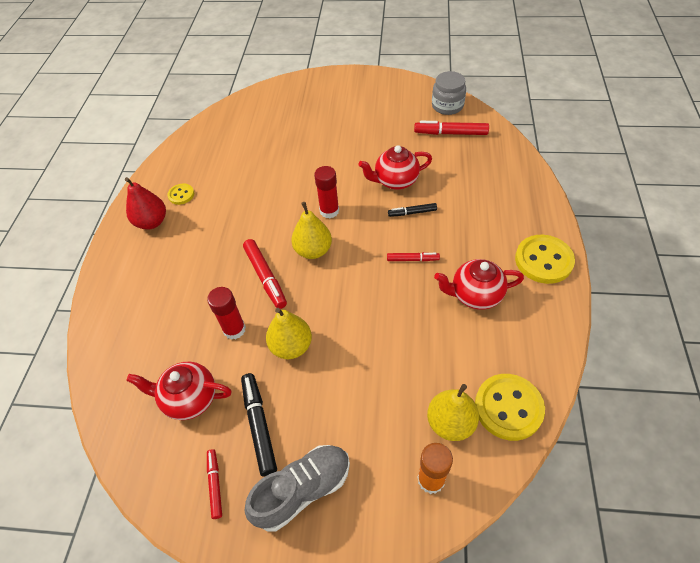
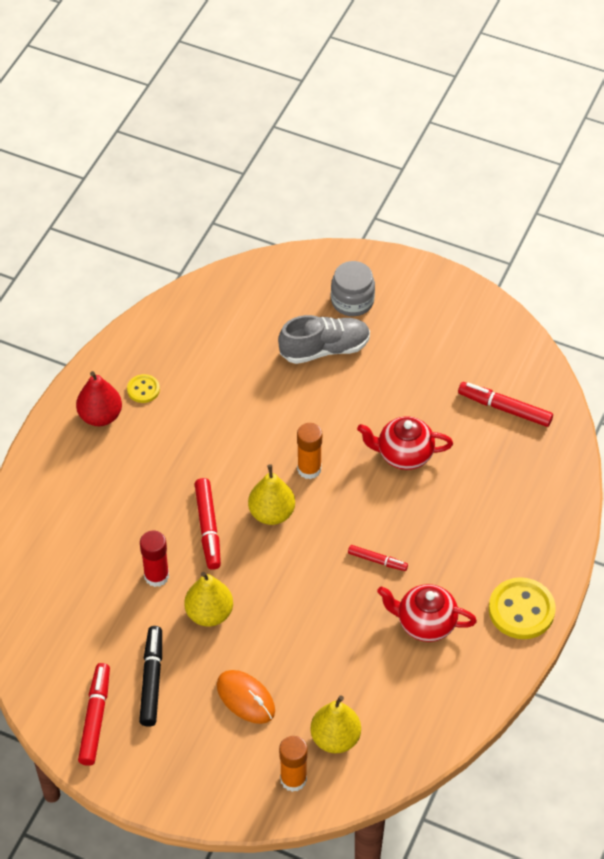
camera: 15 degrees right, 0 degrees up
red teapot [126,362,231,420] -> none
red marker [207,449,222,519] -> red marker [78,663,110,766], size x1.67
grey shoe [244,445,350,532] -> grey shoe moved to [278,315,370,364]
red glue stick [314,166,339,219] -> orange glue stick [297,423,322,479]
black marker [388,203,437,217] -> none
grey jar [432,71,466,115] -> grey jar moved to [331,261,375,316]
yellow button [475,374,545,441] -> none
none -> orange mouse [217,670,275,724]

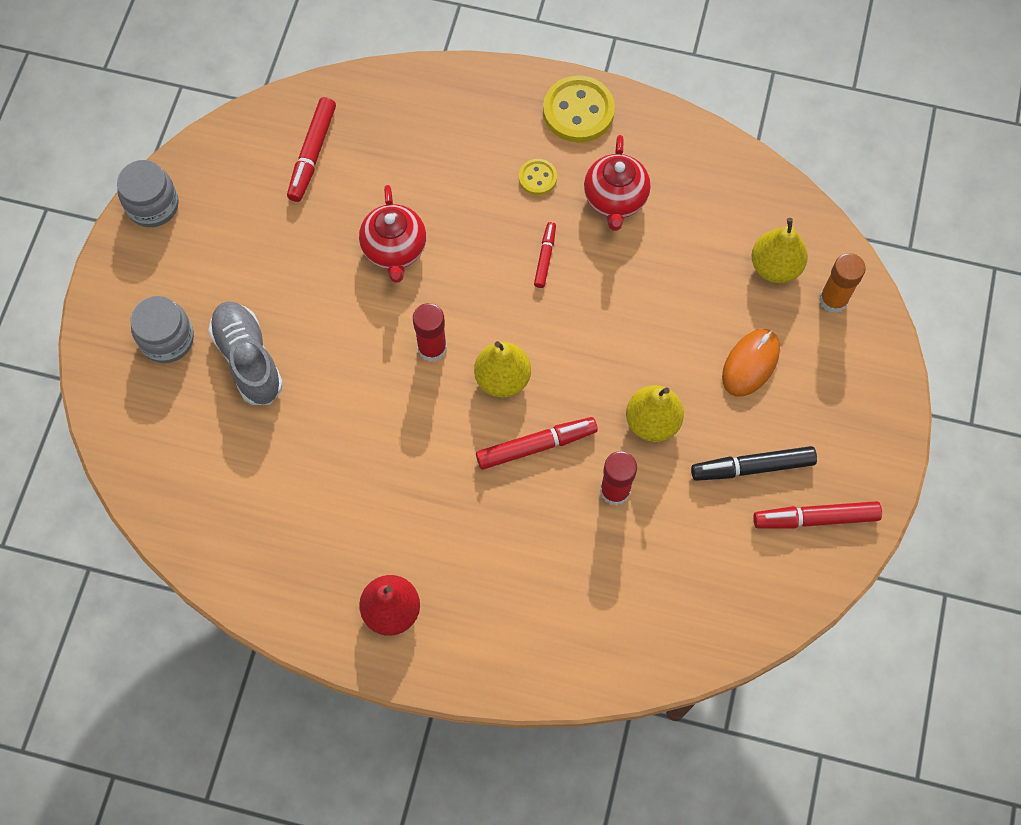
camera: 100 degrees left, 15 degrees up
yellow button [127,374,160,403] -> yellow button moved to [519,159,557,195]
orange glue stick [297,423,322,479] -> red glue stick [413,303,447,362]
none -> grey jar [117,160,179,227]

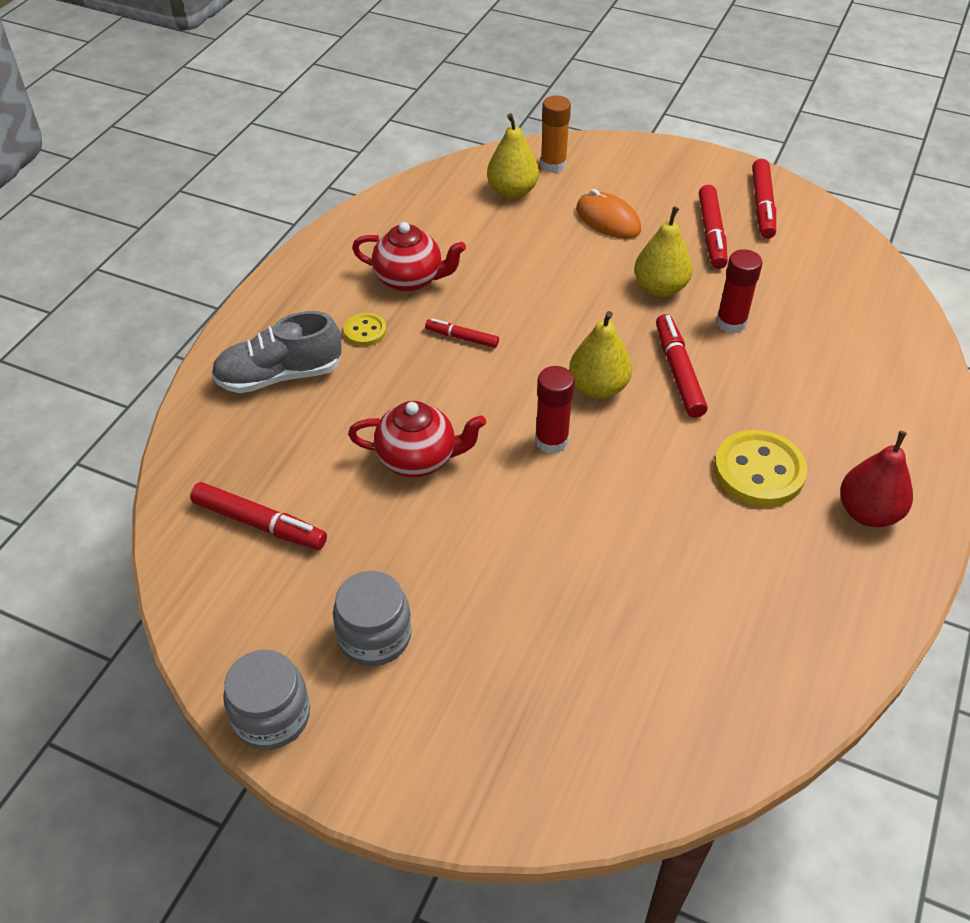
camera: 80 degrees left, 20 degrees down
grey jar [131,296,194,363] -> grey jar moved to [333,571,412,666]
grey shoe [208,302,283,405] -> grey shoe moved to [211,311,342,393]
yellow button [543,76,615,143] -> yellow button moved to [714,430,808,507]
black marker [691,446,817,481] -> red marker [699,185,728,269]

